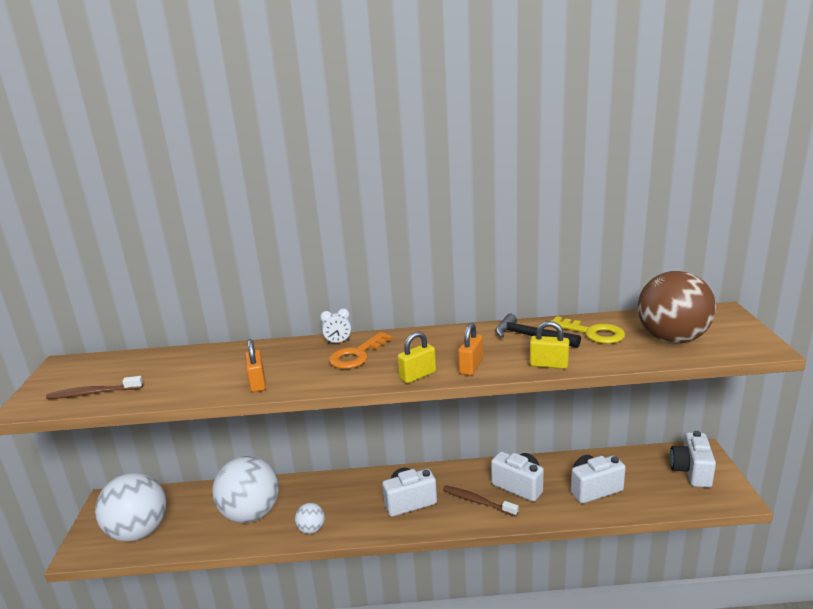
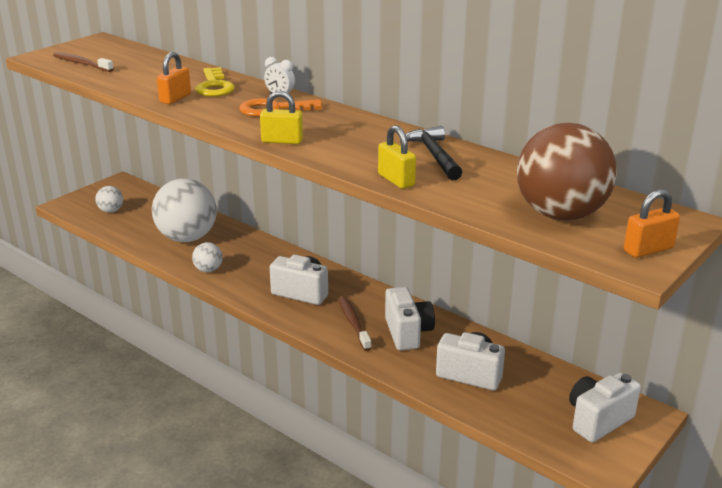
camera: 40 degrees right, 5 degrees up
white ball [95,473,167,542] -> white ball [95,186,123,213], size x0.45
orange padlock [458,323,483,376] -> orange padlock moved to [624,189,680,258]
yellow key [551,316,625,344] -> yellow key moved to [195,67,235,97]

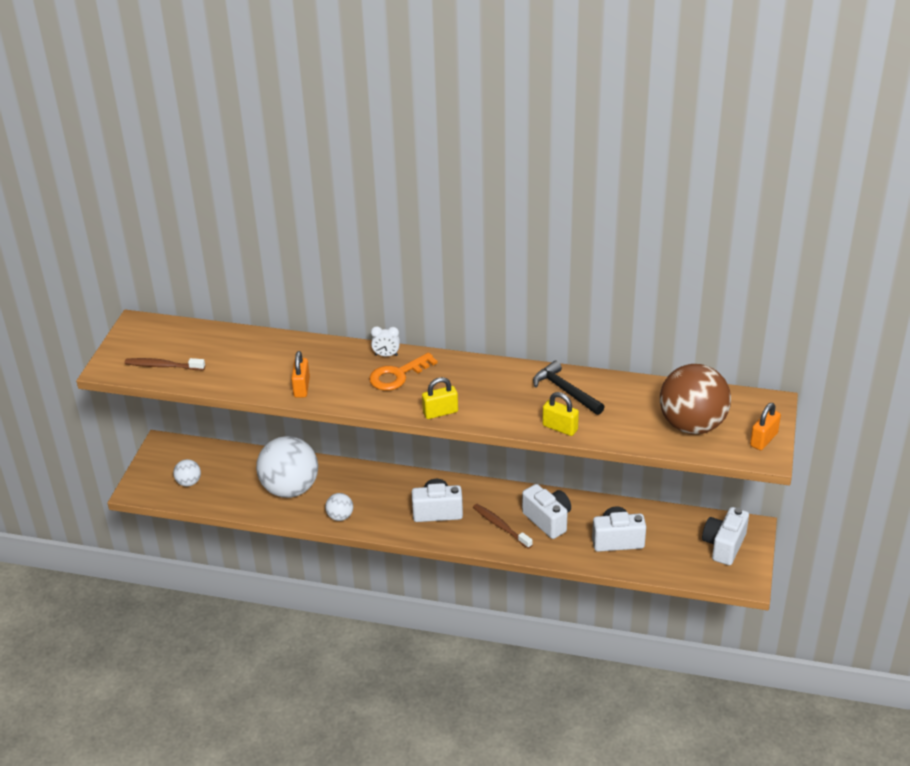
camera: 25 degrees left, 10 degrees up
yellow key [195,67,235,97] -> none

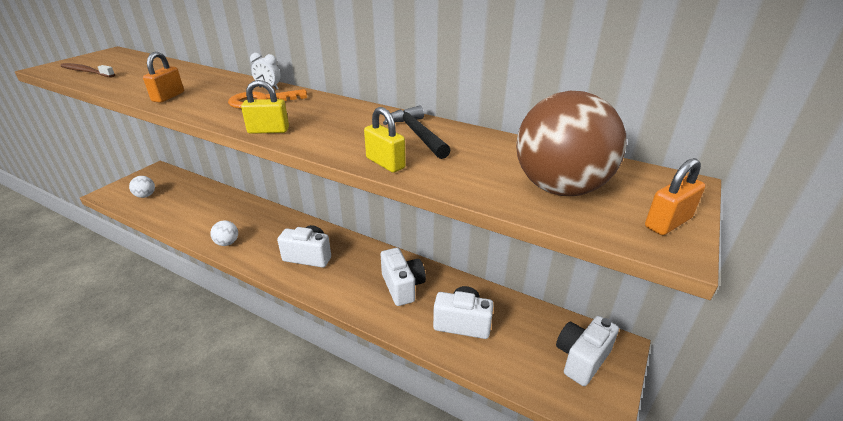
camera: 15 degrees right, 5 degrees down
white ball [256,436,318,498] -> none
brown toothbrush [473,504,533,549] -> none

